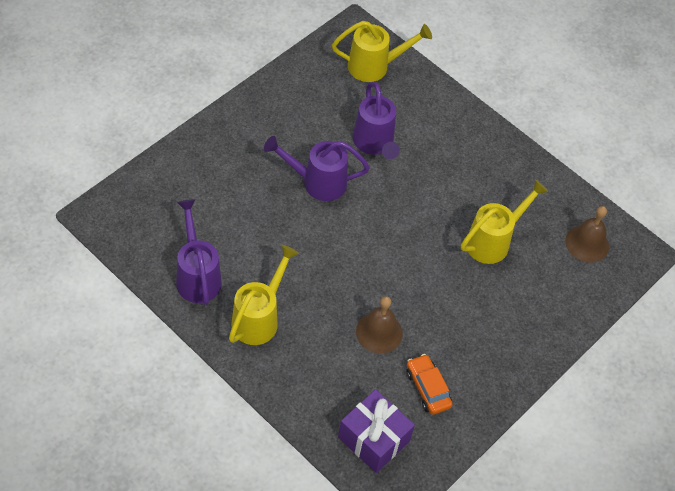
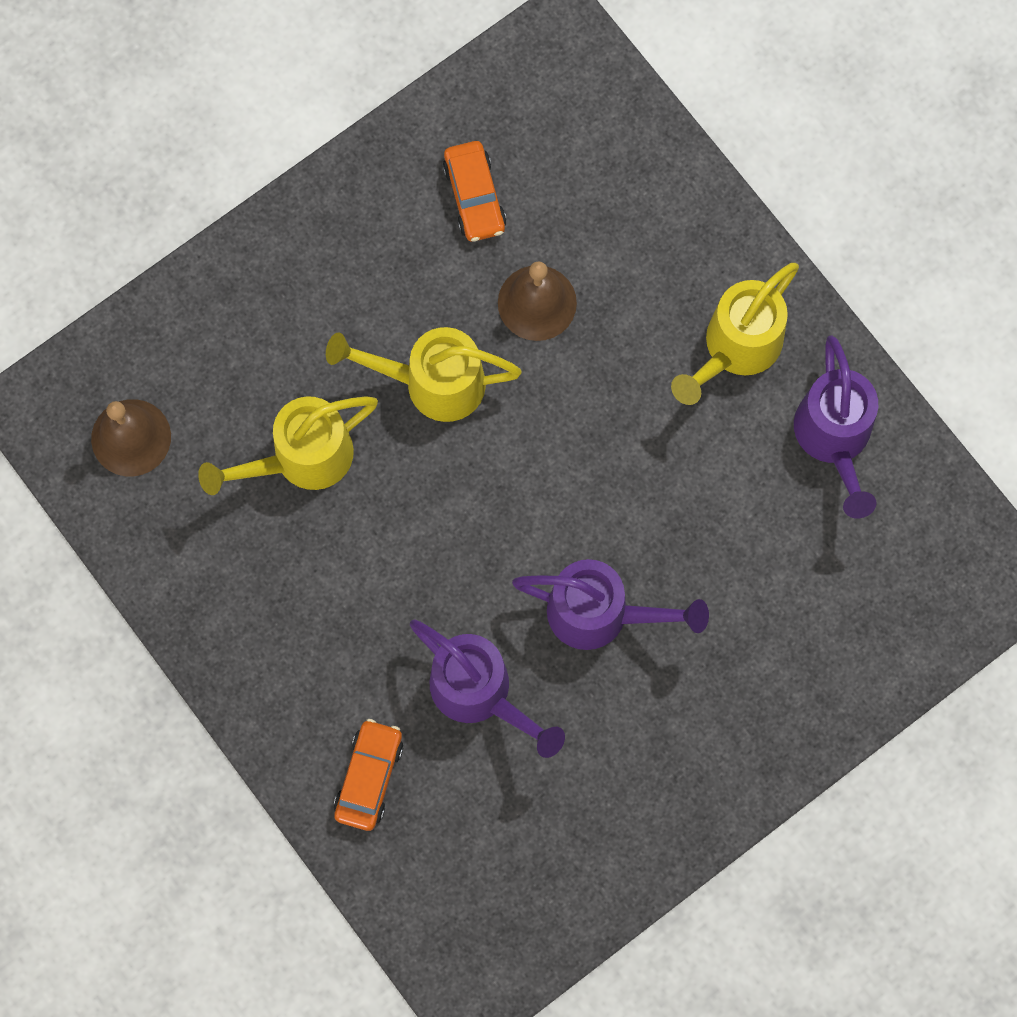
camera: 165 degrees left, 20 degrees up
yellow watering can [332,21,432,82] -> yellow watering can moved to [326,327,521,422]
purple gift [338,389,415,473] -> none
purple watering can [352,82,400,159] -> purple watering can turned 135 degrees clockwise [410,620,565,758]
none -> orange car [334,719,403,831]

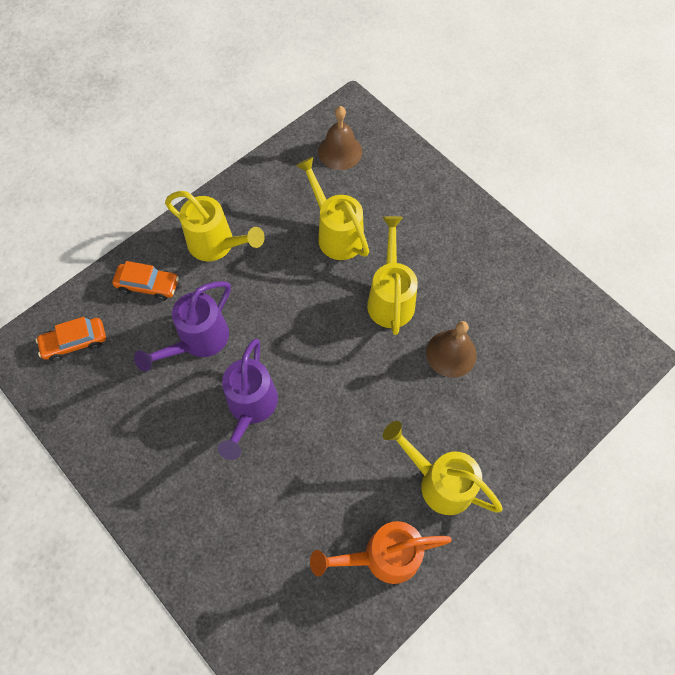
camera: 85 degrees right, 10 degrees down
orange car [443,141,507,242] -> orange car moved to [36,317,106,361]
purple watering can [794,335,878,519] -> orange watering can [310,521,452,584]
none -> yellow watering can [165,191,265,261]

